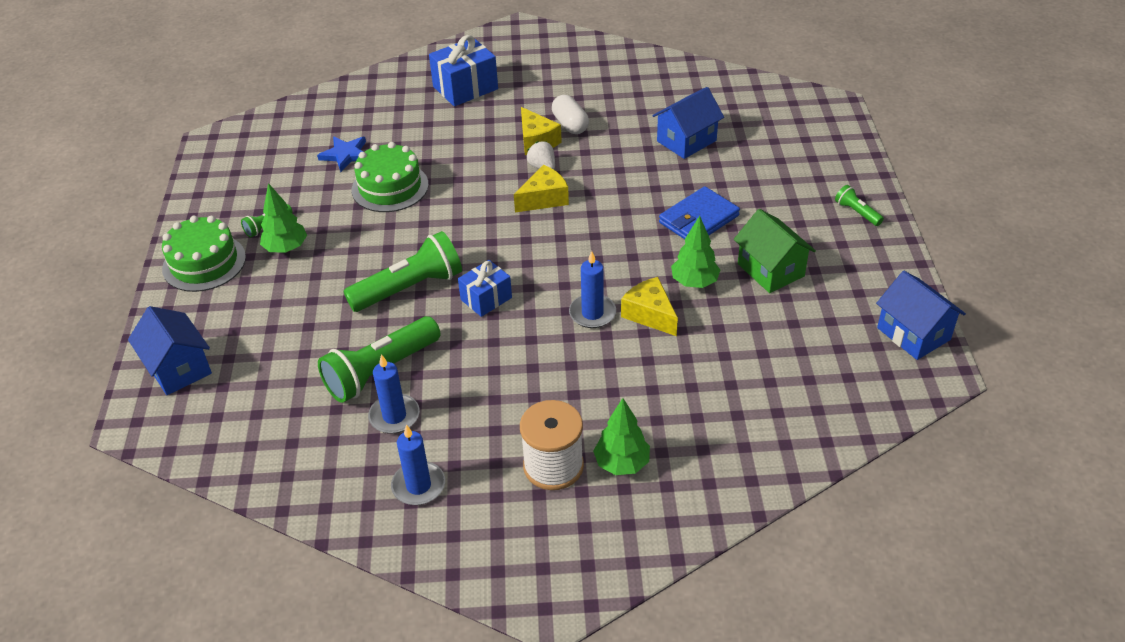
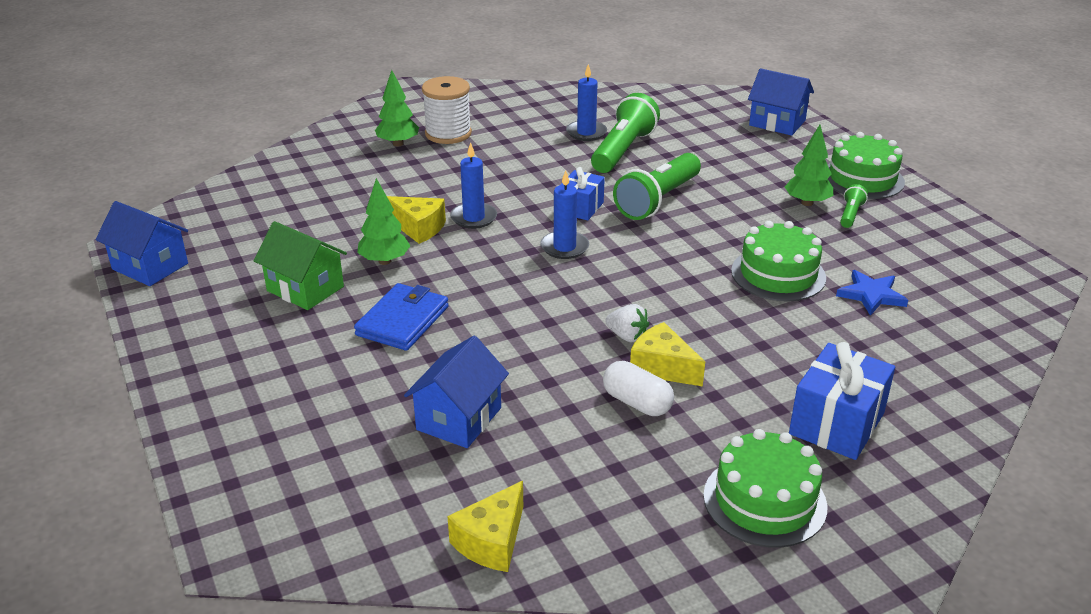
camera: 155 degrees right, 10 degrees down
blue candle [391,425,445,505] -> blue candle moved to [540,170,589,259]
yellow cheese [514,165,569,213] -> yellow cheese moved to [447,481,523,572]
green flashlight [835,185,884,226] -> none
none -> green cake [703,429,827,548]

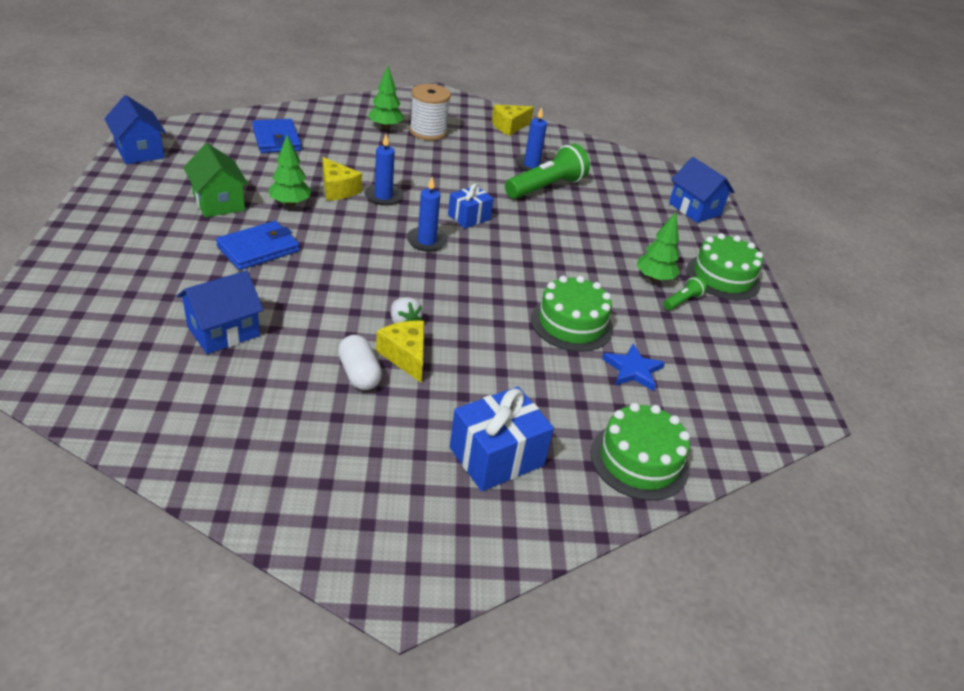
camera: 20 degrees right, 5 degrees up
yellow cheese [447,481,523,572] -> yellow cheese moved to [492,105,534,136]
green flashlight [613,153,701,220] -> none
green cake [703,429,827,548] -> green cake moved to [591,403,690,501]
none -> blue wallet [252,119,302,153]

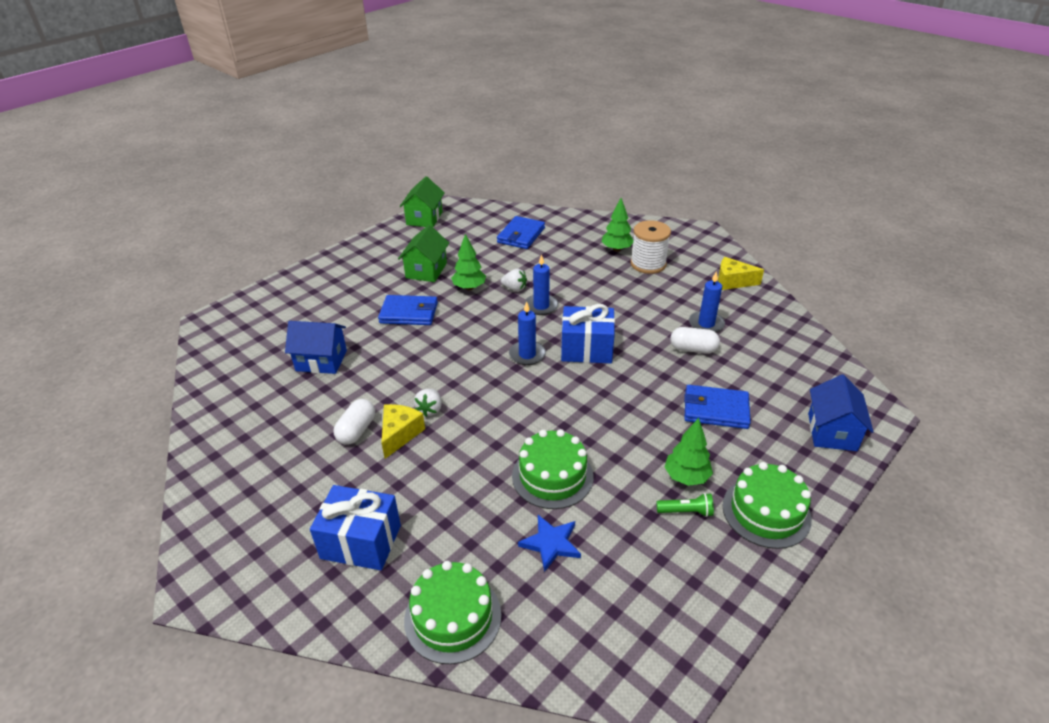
camera: 50 degrees right, 0 degrees up
blue house [104,95,166,164] -> green house [399,176,445,227]
yellow cheese [322,157,362,201] -> white strawberry [501,269,527,292]
blue gift [448,184,494,228] -> blue gift [561,304,615,363], size x1.58
green flashlight [505,144,590,199] -> white capsule [670,327,720,354]
none -> blue wallet [684,385,751,429]

